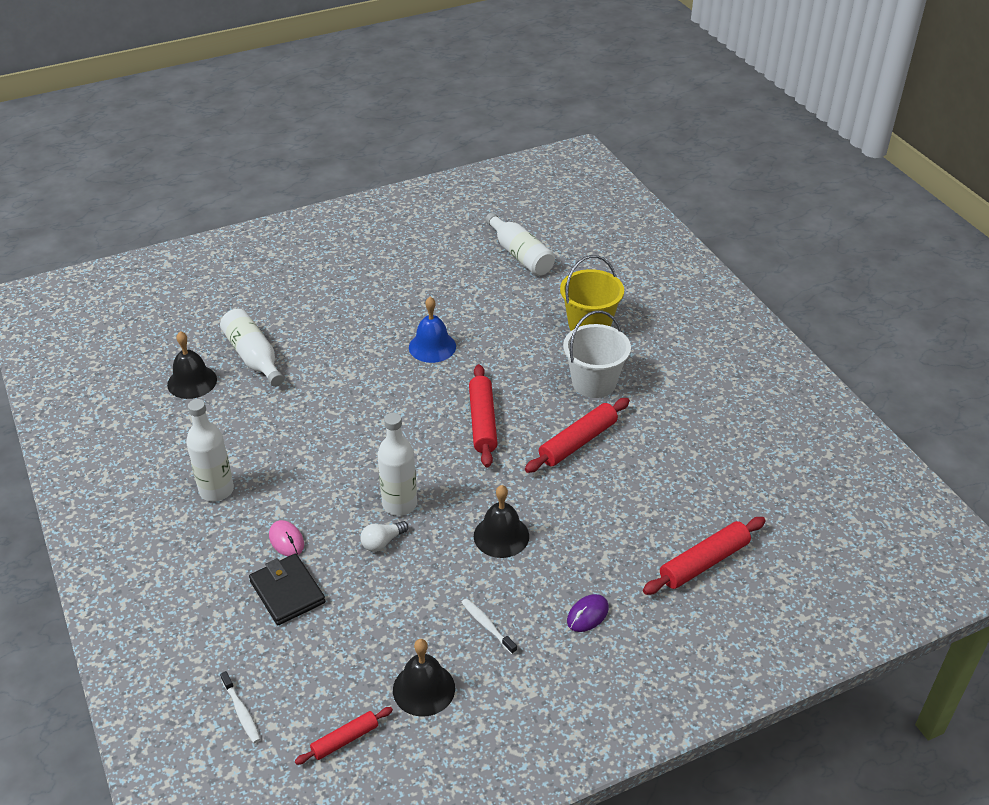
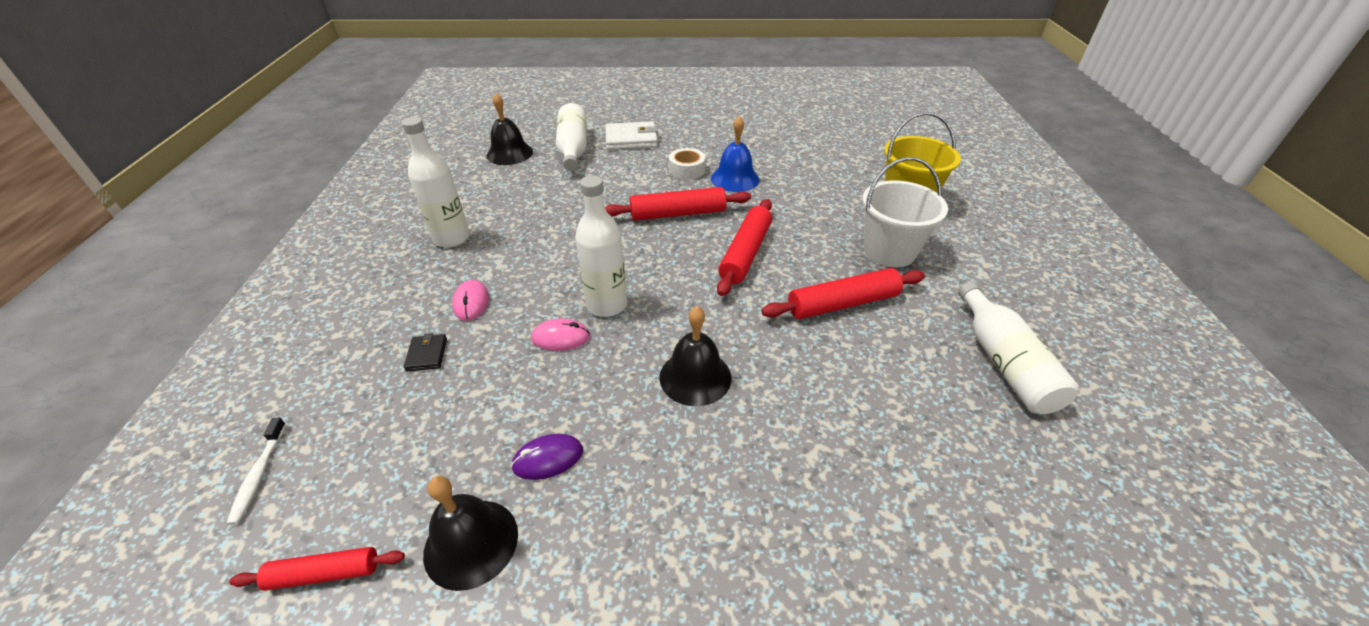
camera: 25 degrees right, 0 degrees up
black wallet [249,554,325,625] -> black wallet [404,333,447,371], size x0.53
white light bulb [360,521,409,552] -> pink mouse [531,318,590,351]
white toothbrush [461,598,517,654] -> none
white bottle [485,213,555,276] -> white bottle moved to [958,282,1079,414]
purple mouse [567,594,609,632] -> purple mouse moved to [511,434,583,480]
red rolling pin [643,517,766,595] -> red rolling pin moved to [605,187,751,221]
none -> white wallet [605,121,658,150]
none -> white tape [669,148,706,180]

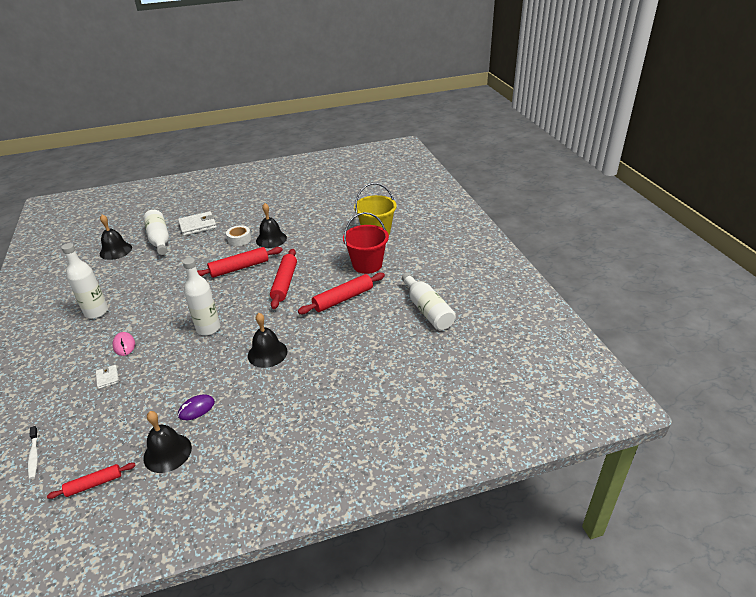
camera: 15 degrees left, 5 degrees down
black wallet [404,333,447,371] -> white wallet [96,365,119,389]
pink mouse [531,318,590,351] -> none
blue bell [711,116,760,192] -> black bell [256,203,287,248]
white bucket [862,157,948,267] -> red bucket [343,212,389,274]

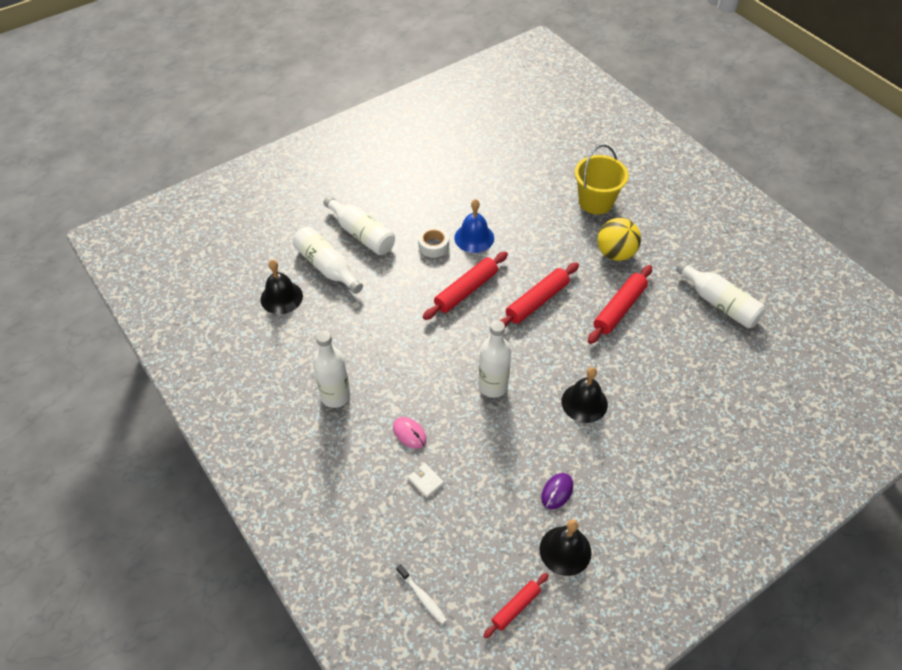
camera: 20 degrees left, 15 degrees up
white wallet [178,211,217,236] -> white bottle [323,196,395,255]
black bell [256,203,287,248] -> blue bell [454,199,494,253]
red rolling pin [270,249,297,309] -> red rolling pin turned 60 degrees clockwise [500,262,579,328]
red bucket [343,212,389,274] -> yellow ball [597,218,641,261]

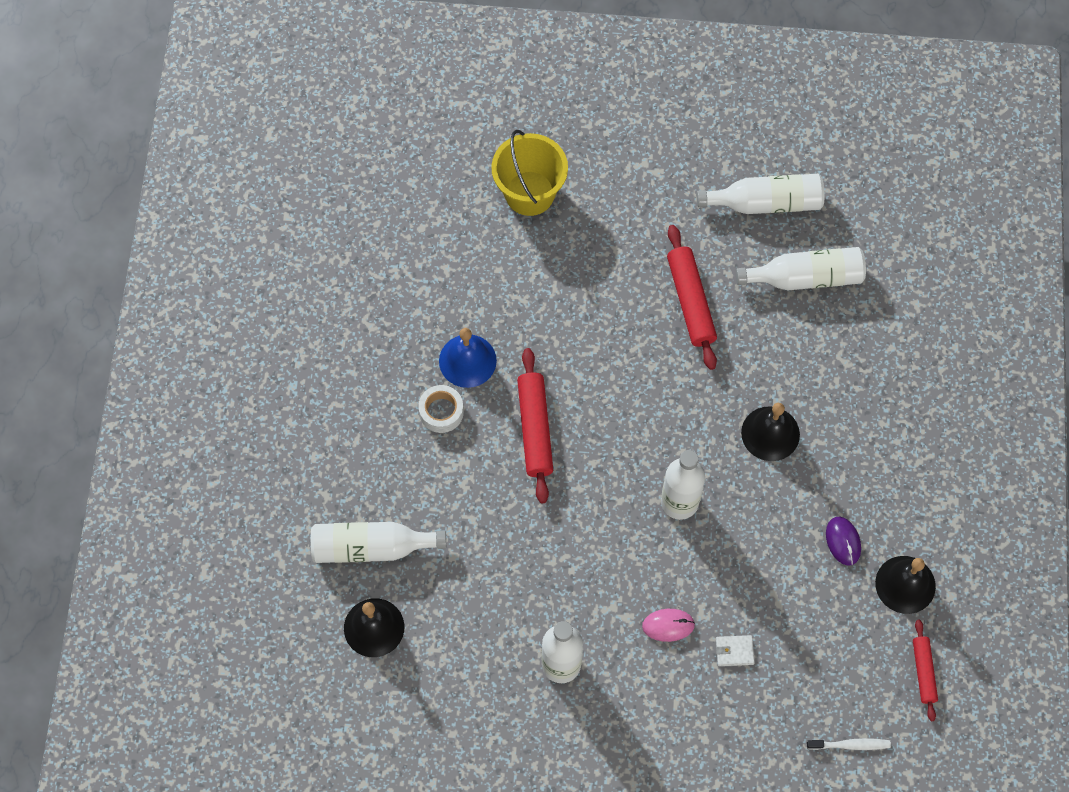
camera: 50 degrees left, 15 degrees up
white bottle [323,196,395,255] -> white bottle moved to [736,247,866,290]
red rolling pin [500,262,579,328] -> none
yellow ball [597,218,641,261] -> none

